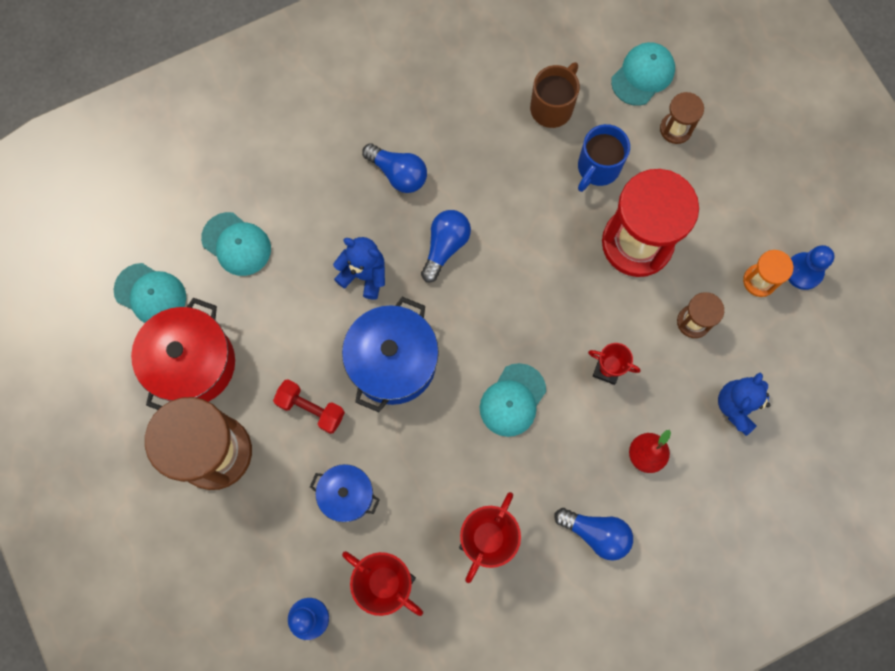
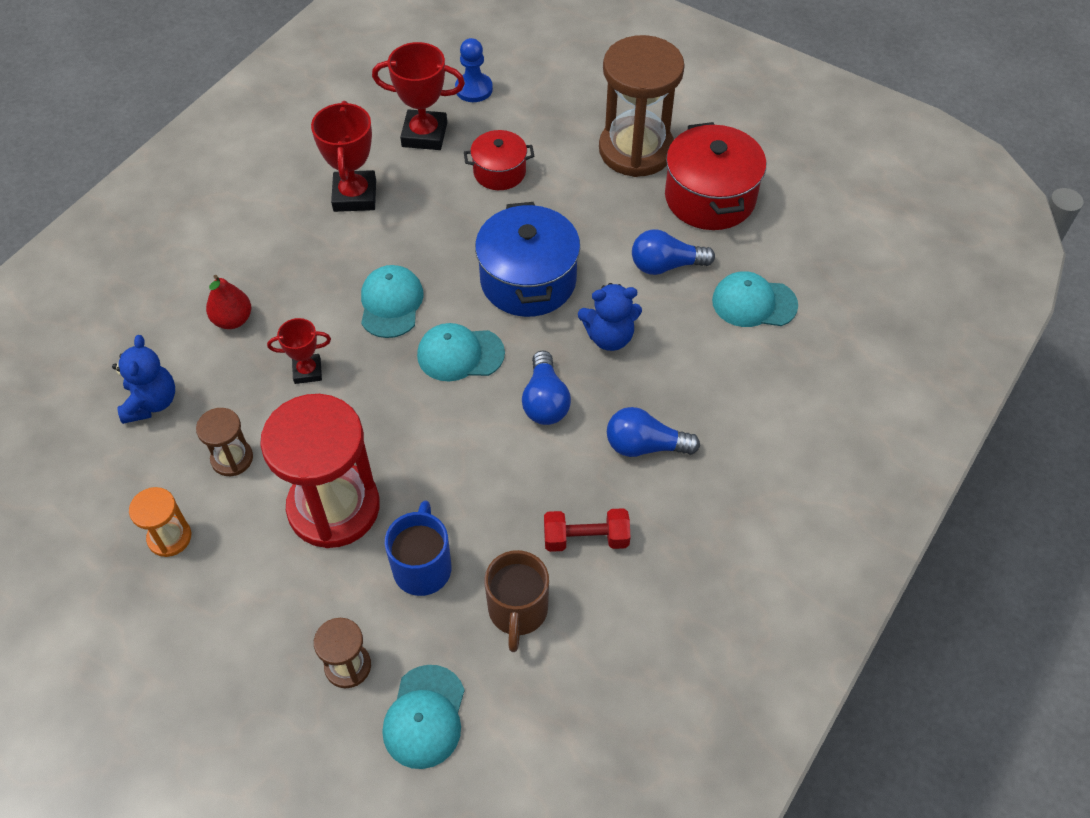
camera: 150 degrees right, 20 degrees down
turquoise cap [114,263,186,323] -> turquoise cap moved to [417,323,505,381]
red dumbbell [273,379,345,434] -> red dumbbell moved to [544,508,630,552]
blue pot [310,464,380,522] -> red pot [464,130,534,190]
blue light bulb [554,508,633,560] -> blue light bulb moved to [632,229,715,275]
blue pawn [788,245,834,290] -> none

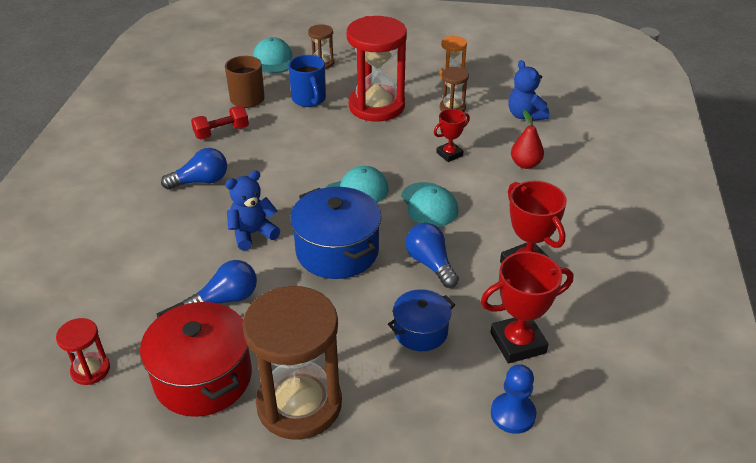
camera: 155 degrees right, 15 degrees down
red pot [464,130,534,190] -> blue pot [388,289,455,351]
blue light bulb [522,351,571,425] -> blue light bulb moved to [405,223,459,288]
turquoise cap [712,271,798,327] -> none
none -> red hourglass [56,318,110,385]

